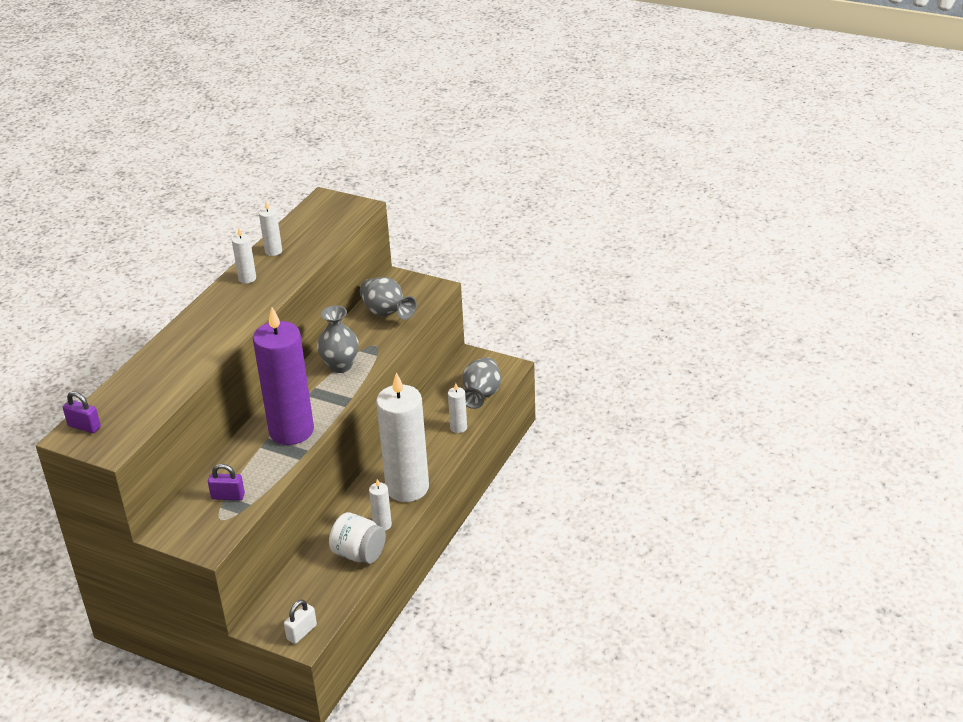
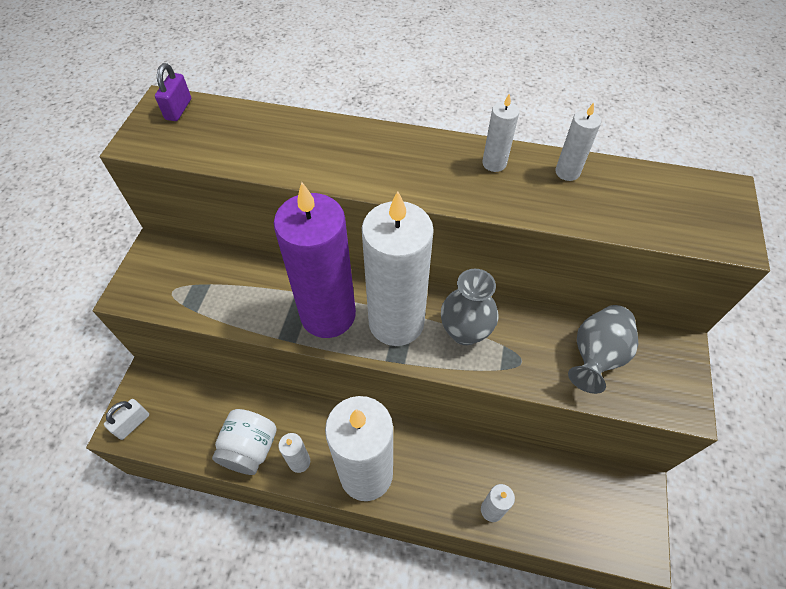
camera: 75 degrees right, 20 degrees up
purple padlock [208,464,245,500] -> none
white padlock [284,600,317,644] -> white padlock turned 75 degrees counterclockwise [104,399,149,440]
grey vase [462,357,501,409] -> none
none -> white candle [362,191,434,346]

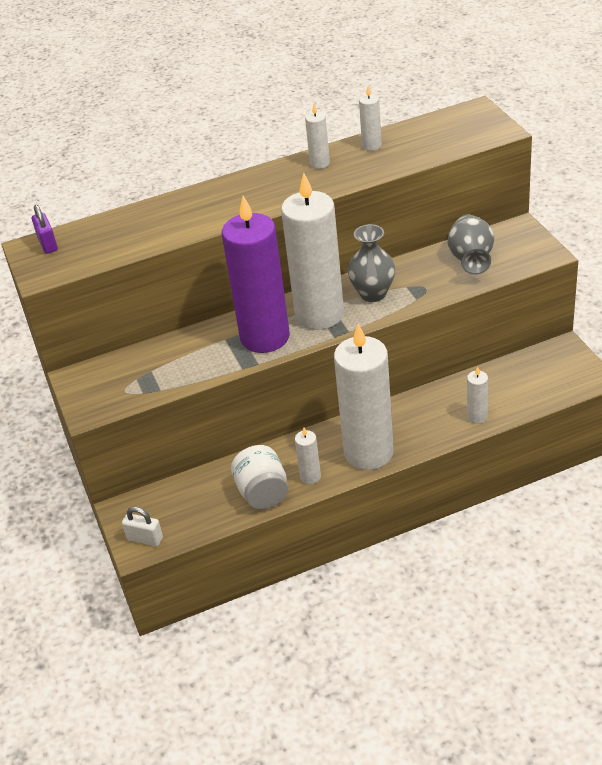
camera: 30 degrees left, 15 degrees down
white padlock [104,399,149,440] -> white padlock turned 75 degrees counterclockwise [122,507,163,546]

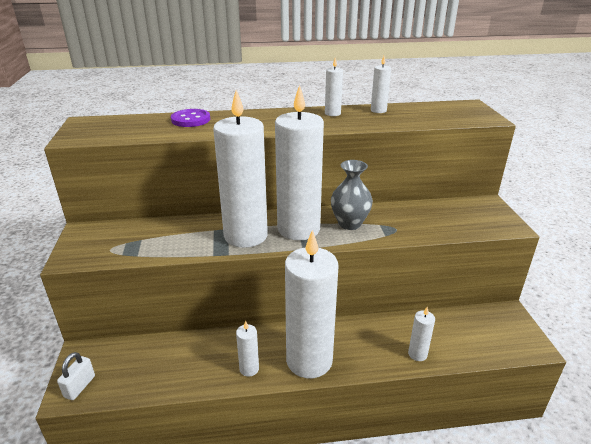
camera: 10 degrees right, 10 degrees down
purple padlock [32,205,58,254] -> none
white padlock [122,507,163,546] -> white padlock turned 75 degrees clockwise [57,352,95,400]
purple candle [222,196,290,353] -> white candle [213,90,268,248]
white jar [231,445,288,509] -> none
grey vase [448,215,494,275] -> none
none -> purple button [171,109,210,127]

